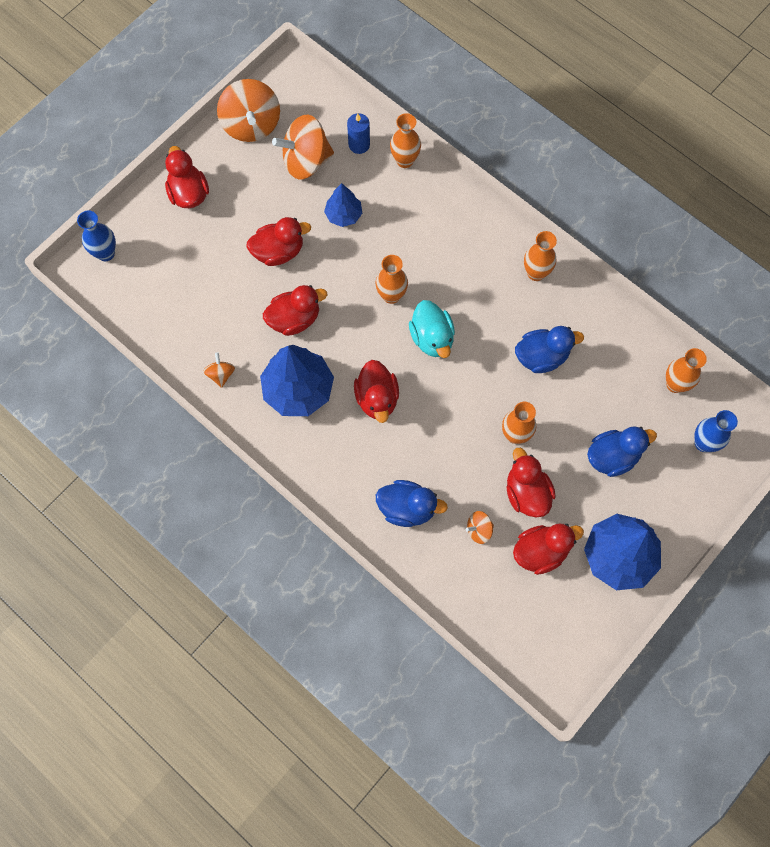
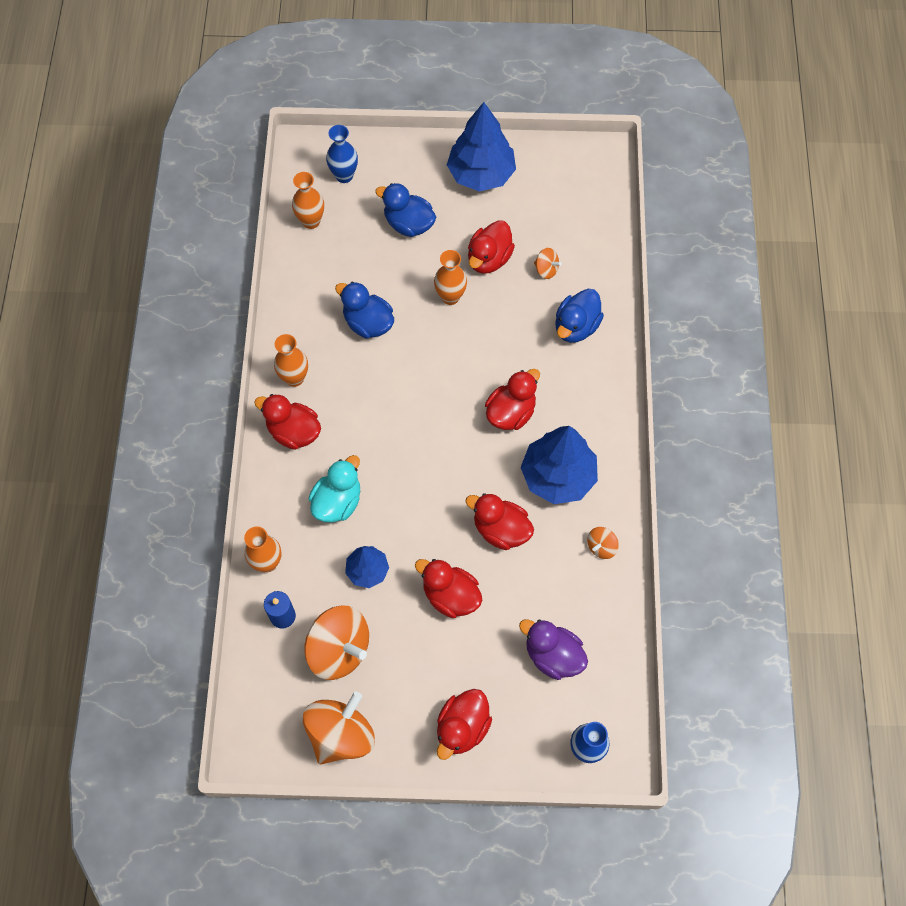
camera: 130 degrees left, 5 degrees down
orange vase [375,255,408,304] -> none
blue duck [376,480,448,527] -> blue duck turned 120 degrees counterclockwise [555,289,604,343]
turquoise duck [409,300,455,358] -> turquoise duck moved to [308,455,360,523]
red duck [513,524,584,575] -> red duck moved to [254,394,321,450]
none -> purple duck [519,619,588,680]

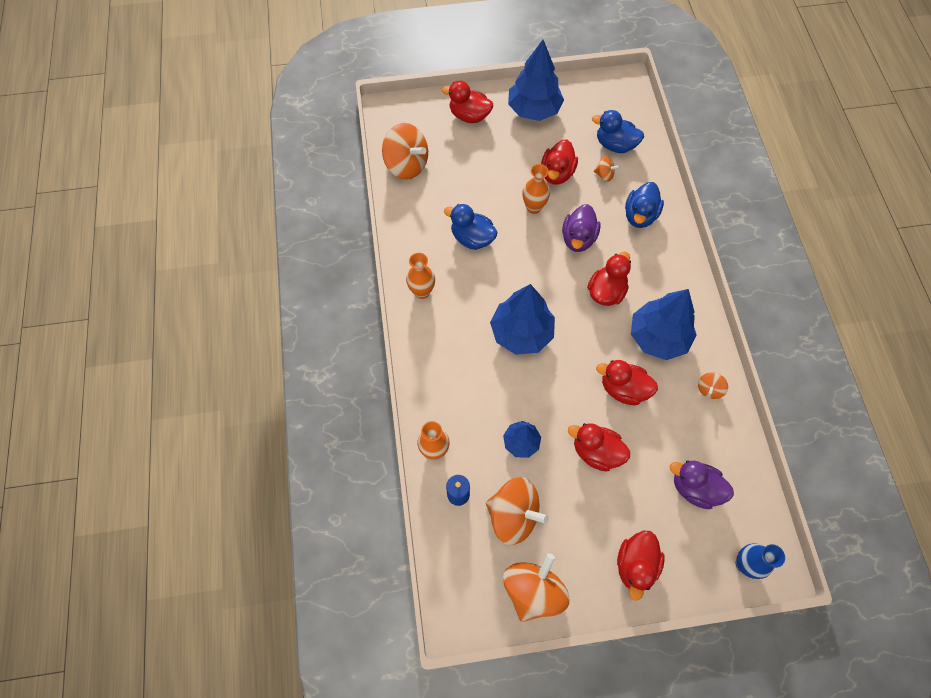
camera: 10 degrees left, 0 degrees up
red duck [254,394,321,450] -> red duck moved to [442,80,493,123]
orange vase [292,172,324,229] -> orange spinning top [382,123,428,179]
turquoise duck [308,455,360,523] -> none
blue vase [326,125,358,183] -> none
blue duck [375,183,436,237] -> blue duck moved to [592,110,644,153]
none -> blue tree [490,284,555,355]
none -> purple duck [562,204,601,252]

